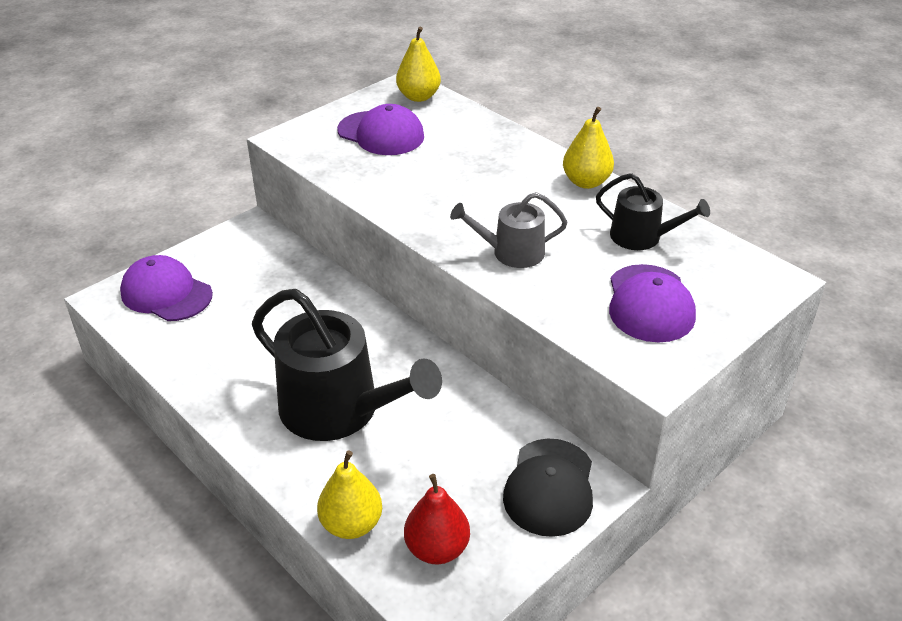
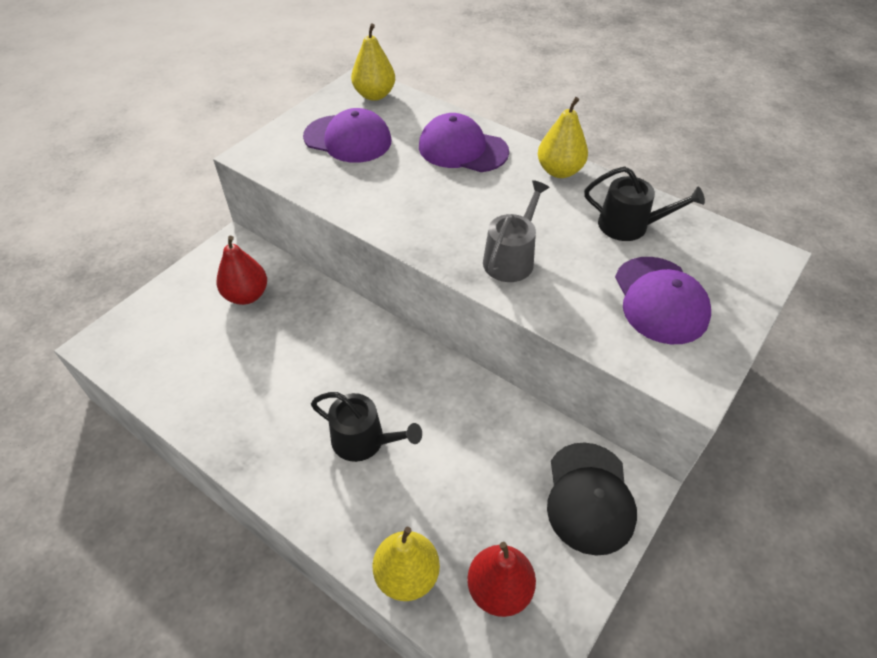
camera: 10 degrees left, 10 degrees up
purple cap [120,255,213,321] -> purple cap moved to [419,113,509,172]
black watering can [252,289,442,441] -> black watering can [311,392,422,462], size x0.53
grey watering can [450,192,568,268] -> grey watering can turned 135 degrees clockwise [483,180,550,282]
none -> red pear [216,236,267,305]

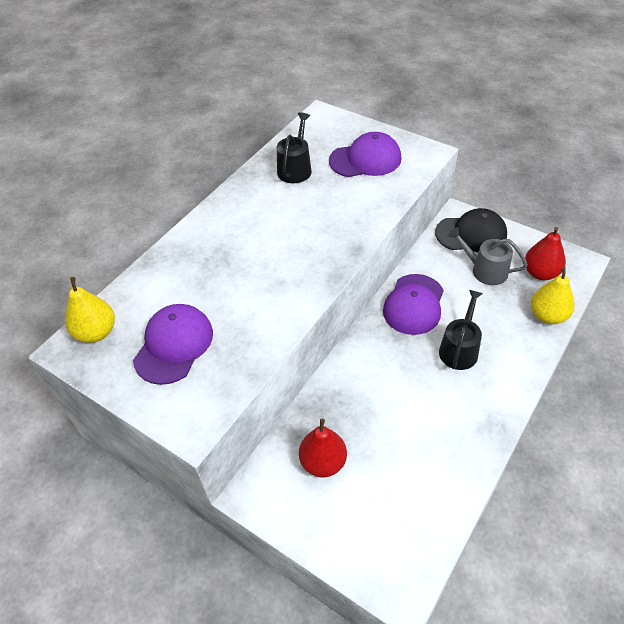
camera: 90 degrees left, 0 degrees up
purple cap [419,113,509,172] -> purple cap moved to [383,274,444,335]
grey watering can [483,180,550,282] -> grey watering can moved to [448,227,528,285]
yellow pear [538,97,588,178] -> none

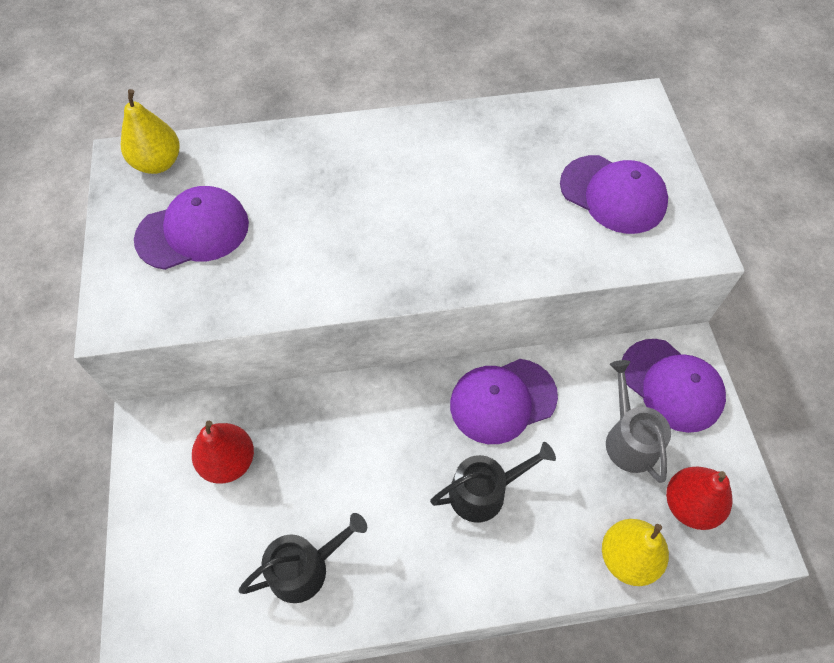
camera: 45 degrees right, 10 degrees up
black watering can [277,113,312,183] -> black watering can moved to [238,513,367,603]
black cap [435,208,507,252] -> purple cap [622,339,726,433]

